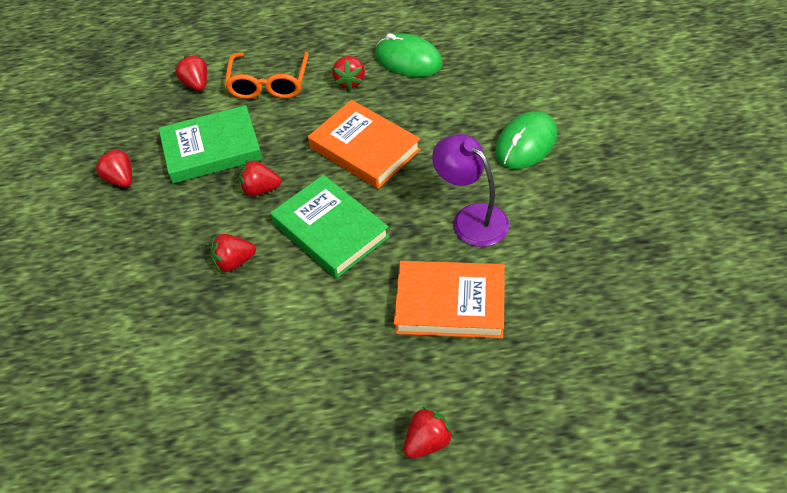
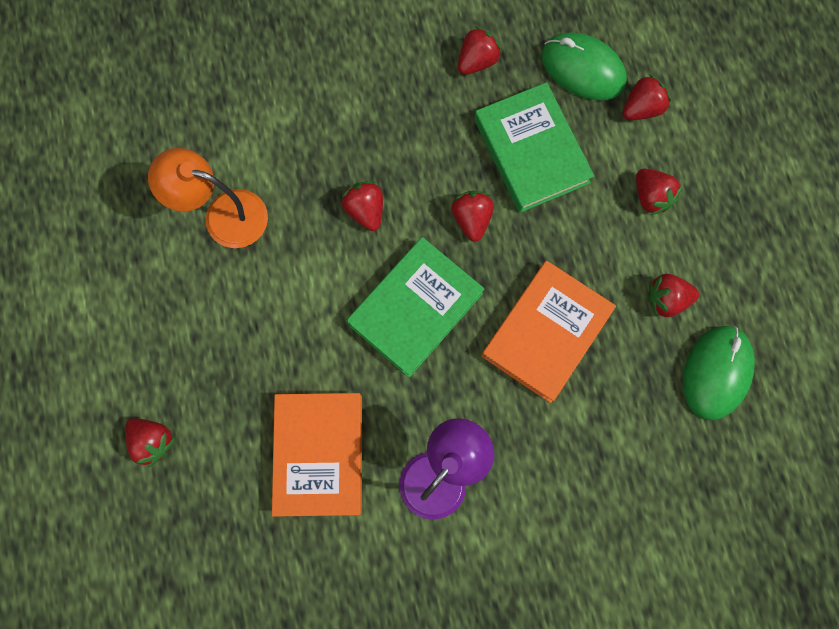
camera: 80 degrees right, 25 degrees up
orange glasses [225,52,309,99] -> red strawberry [636,169,683,215]
green mouse [495,111,557,169] -> green mouse moved to [542,32,627,101]
none -> orange lamp [148,148,268,248]

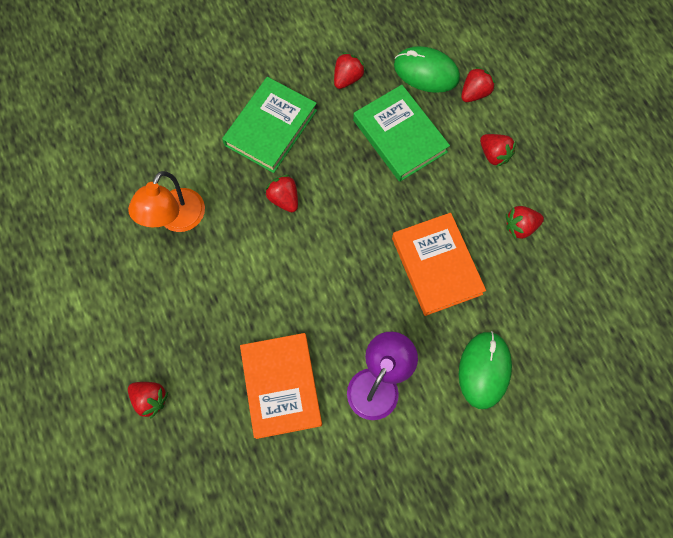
camera: 10 degrees left, 5 degrees down
orange lamp [148,148,268,248] -> orange lamp turned 75 degrees counterclockwise [128,171,205,232]
green book [346,237,484,378] -> green book moved to [222,77,317,173]
red strawberry [451,191,494,242] -> none
orange book [482,261,616,403] -> orange book turned 45 degrees counterclockwise [392,213,486,316]
green mouse [683,326,755,421] -> green mouse moved to [459,331,512,409]

